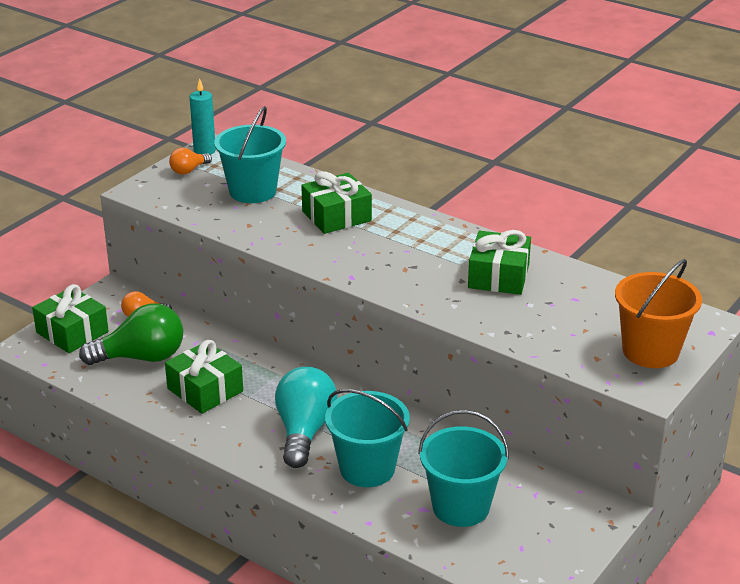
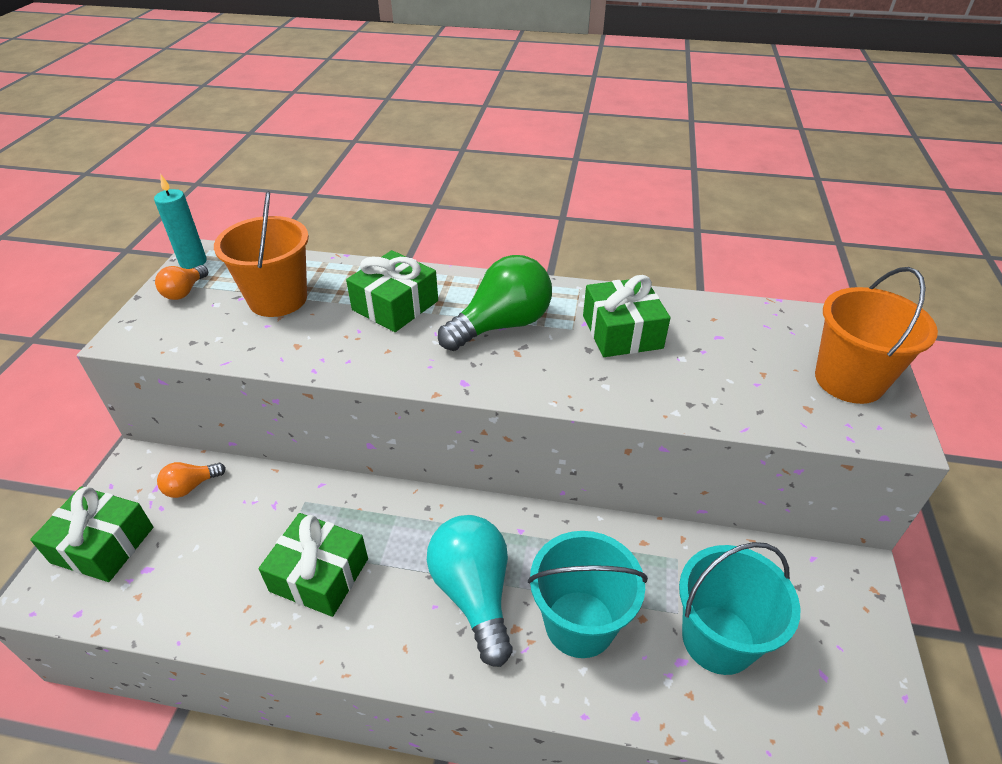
camera: 25 degrees left, 10 degrees up
green light bulb [79,303,183,365] -> green light bulb moved to [438,255,552,351]
turquoise bucket [214,106,286,203] -> orange bucket [214,191,309,317]

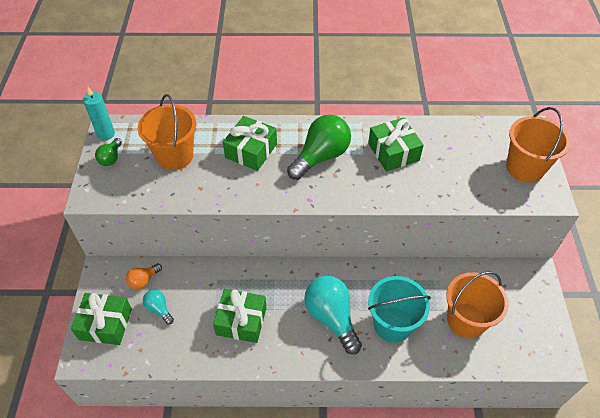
camera: 10 degrees left, 10 degrees up
orange light bulb [155,265,208,300] -> green light bulb [95,138,122,166]
turquoise bucket [679,542,801,675] -> orange bucket [446,271,509,339]
none -> turquoise light bulb [143,290,174,325]

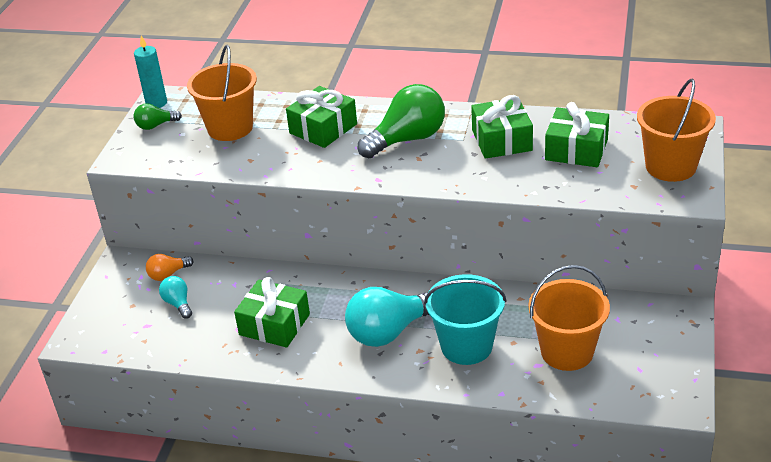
camera: 15 degrees right, 15 degrees down
green gift [71,293,132,345] -> green gift moved to [545,102,609,167]
green light bulb [95,138,122,166] -> green light bulb turned 45 degrees clockwise [134,103,182,130]
turquoise light bulb [304,276,362,354] -> turquoise light bulb turned 105 degrees counterclockwise [345,287,429,347]

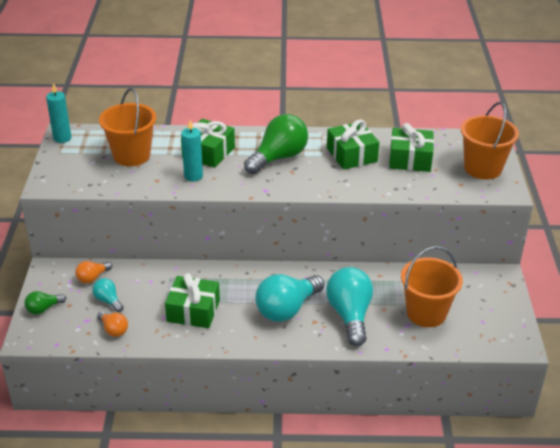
camera: 15 degrees left, 0 degrees up
green light bulb [134,103,182,130] -> green light bulb moved to [24,291,66,315]
turquoise bucket [424,274,507,365] -> turquoise light bulb [326,267,373,346]
none -> orange light bulb [97,311,128,337]
none -> turquoise candle [181,120,203,181]

